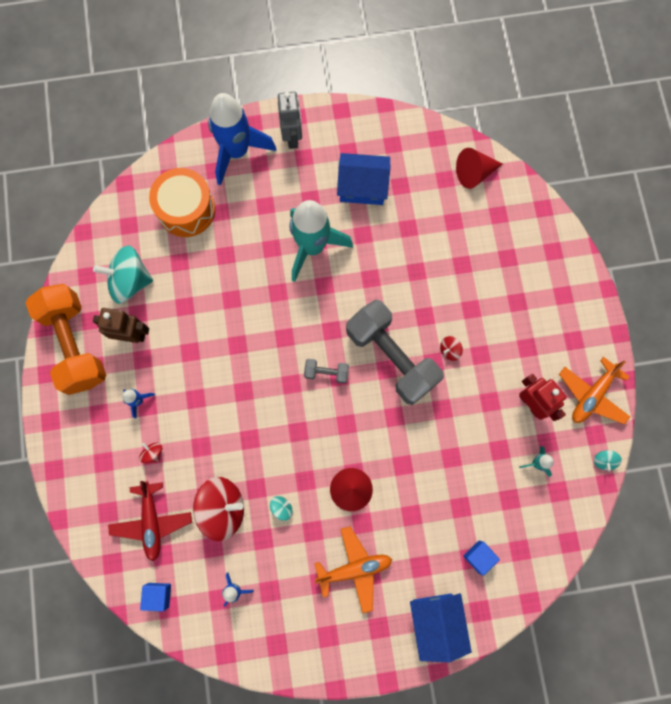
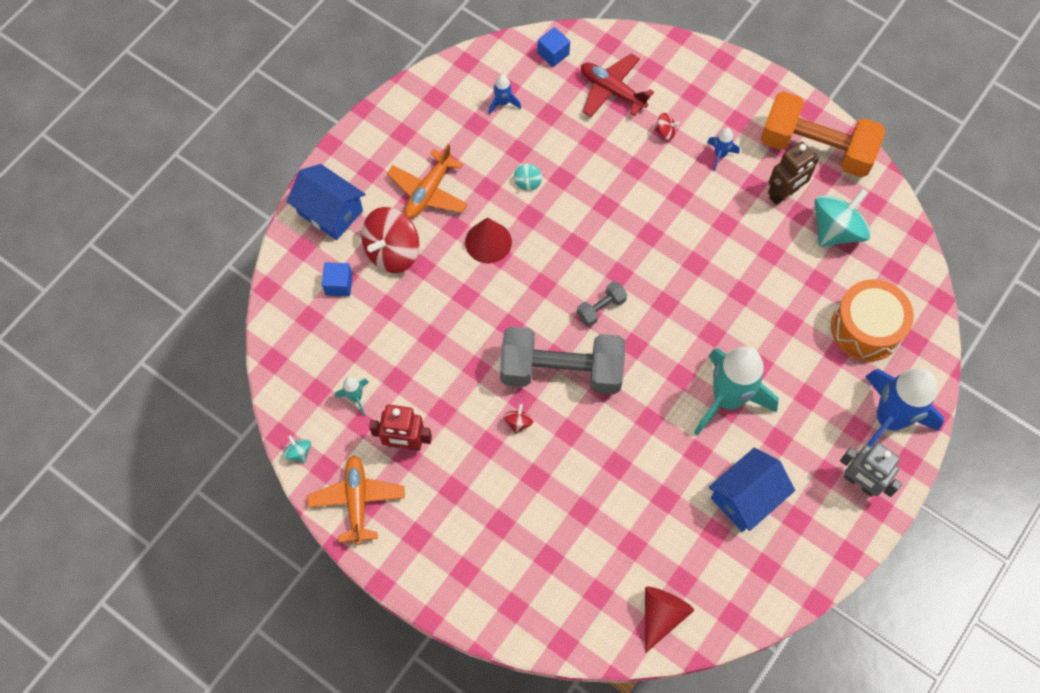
camera: 135 degrees right, 10 degrees down
red spinning top [193,477,244,541] -> red spinning top moved to [362,207,419,273]

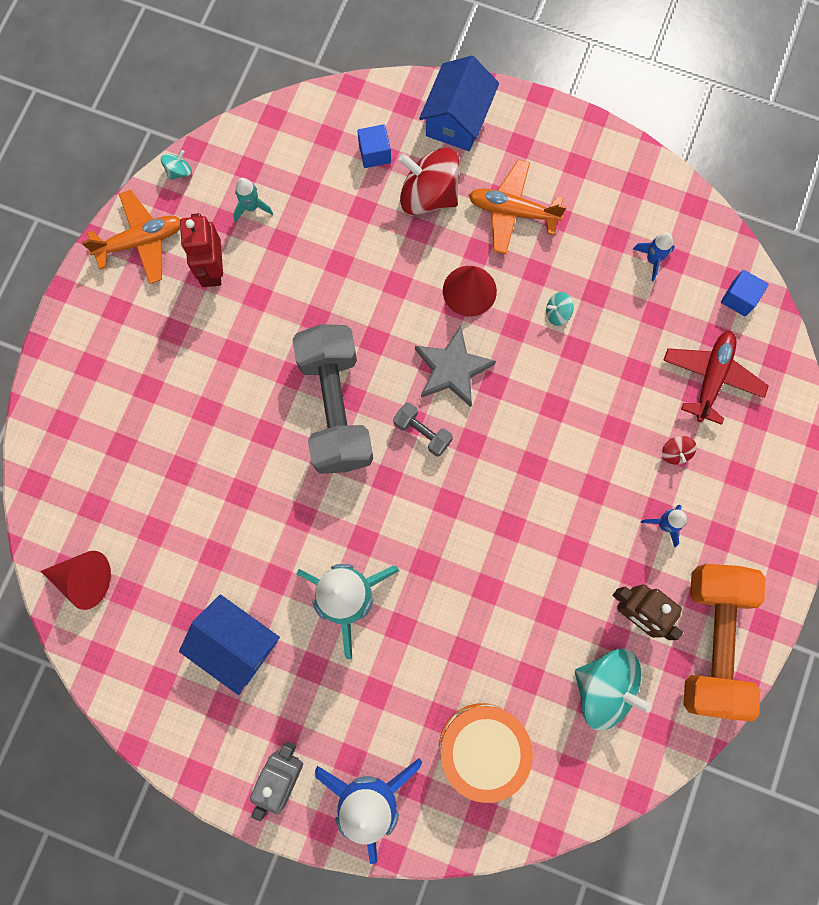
camera: 75 degrees right, 10 degrees up
red spinning top [504,404,534,434] -> none
none -> grey star [415,326,496,407]

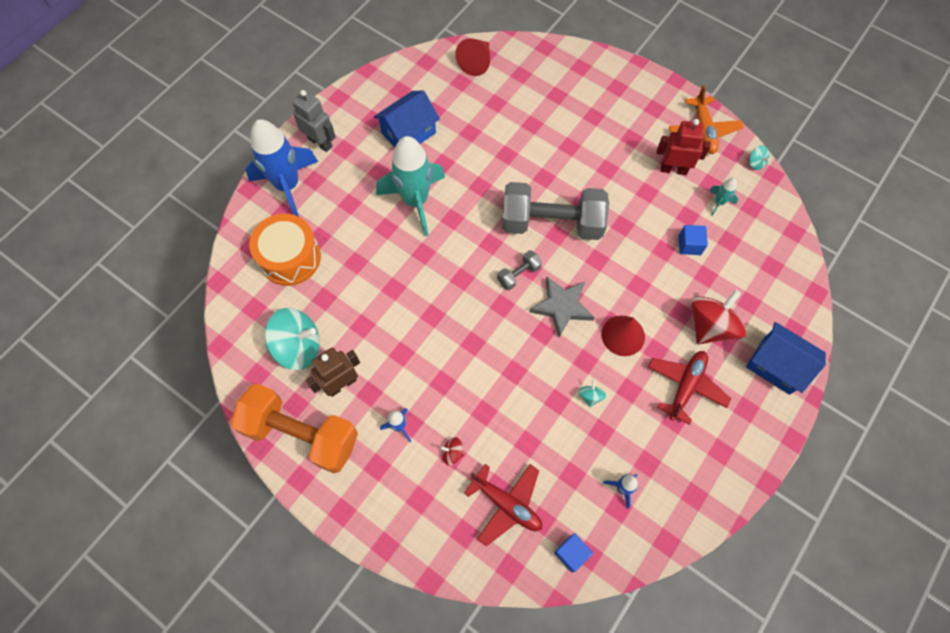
camera: 105 degrees right, 10 degrees down
blue cube [357,124,391,168] -> blue cube moved to [679,225,708,255]
orange plane [469,160,567,254] -> red plane [648,351,731,425]
turquoise spinning top [575,649,652,730] -> turquoise spinning top turned 135 degrees counterclockwise [265,308,320,370]

